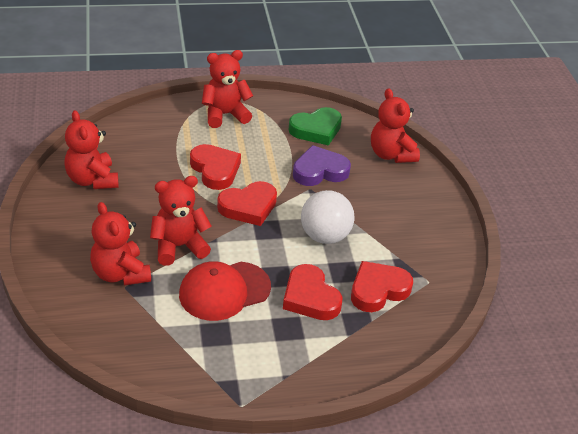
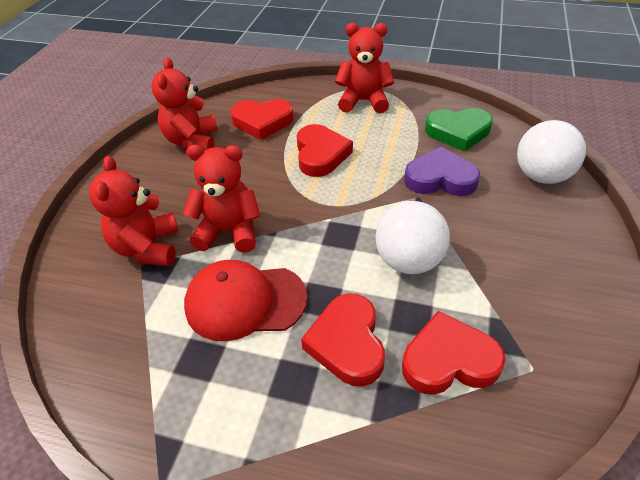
camera: 30 degrees right, 5 degrees up
red heart [217,181,277,226] -> red heart moved to [230,99,294,140]
red teddy bear [371,88,420,163] -> white ball [517,120,586,184]

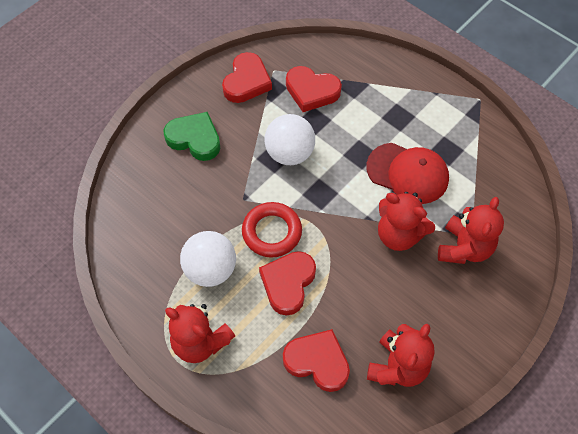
camera: 155 degrees left, 15 degrees up
red heart [301,293,385,387] -> red heart moved to [222,52,272,103]
purple heart [404,147,480,196] -> none
green heart [425,108,493,152] -> green heart moved to [164,112,220,161]
white ball [517,120,586,184] -> white ball moved to [180,231,236,287]
none -> red ring [242,202,302,258]

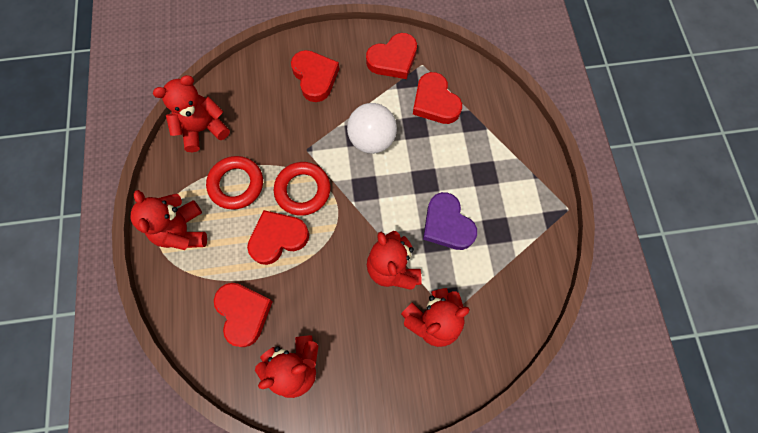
camera: 40 degrees right, 10 degrees up
green heart [164,112,220,161] -> red heart [291,50,339,102]
white ball [180,231,236,287] -> red ring [206,156,263,209]
red cap [366,143,449,204] -> purple heart [423,192,477,250]
none -> red teddy bear [153,75,230,152]

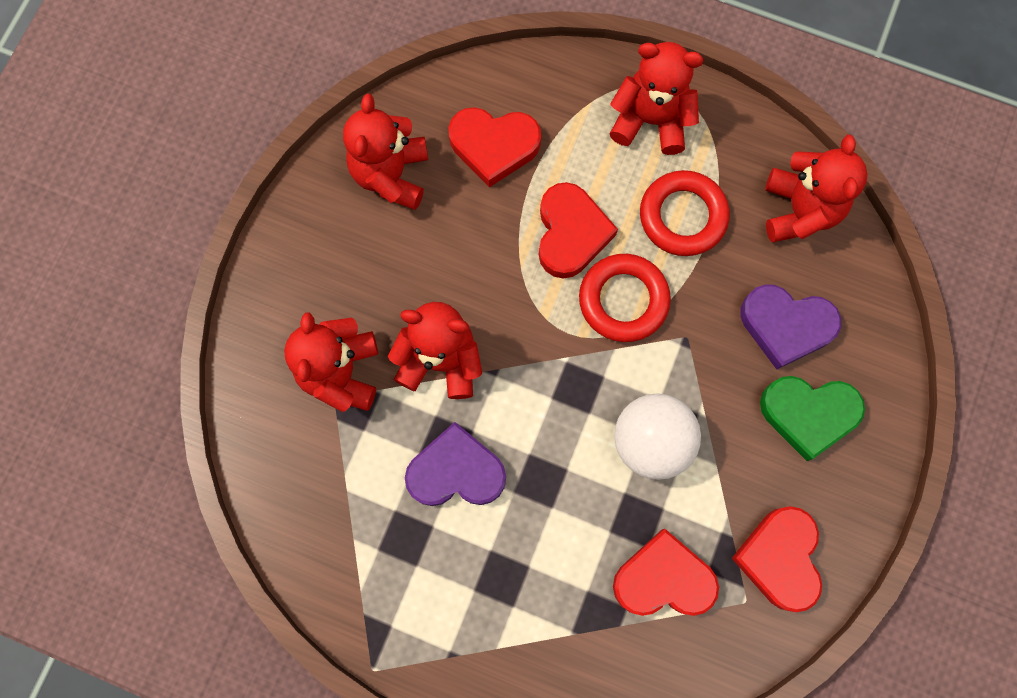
camera: 120 degrees right, 5 degrees up
red heart [291,50,339,102] -> green heart [760,376,865,461]
none -> purple heart [740,284,841,370]

